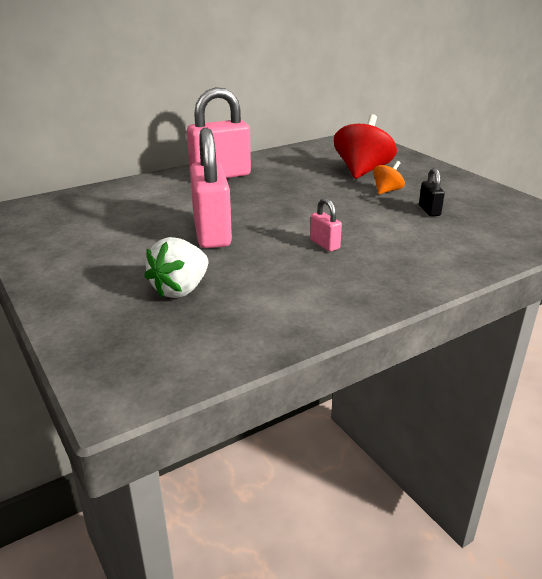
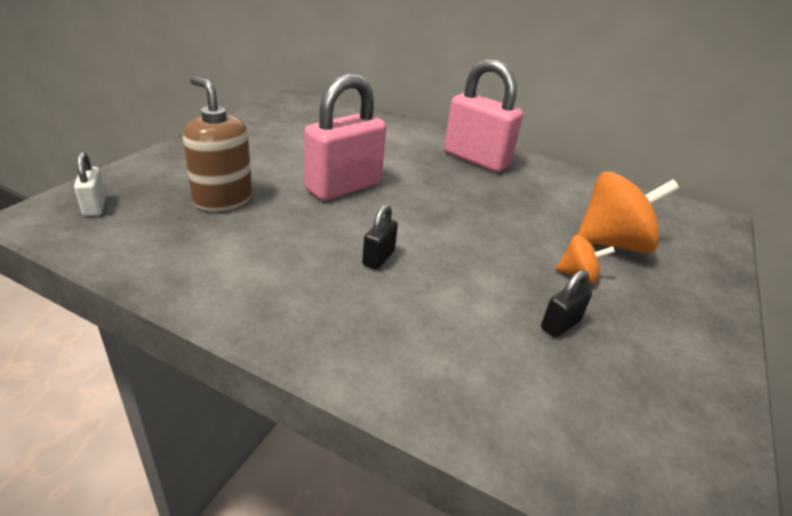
camera: 55 degrees right, 5 degrees up
white strawberry [144,237,208,298] -> brown soap dispenser [183,76,252,212]
pink padlock [310,198,342,251] -> black padlock [362,204,398,270]
red spinning top [334,114,397,179] -> orange spinning top [577,171,679,253]
none -> white padlock [74,152,106,216]

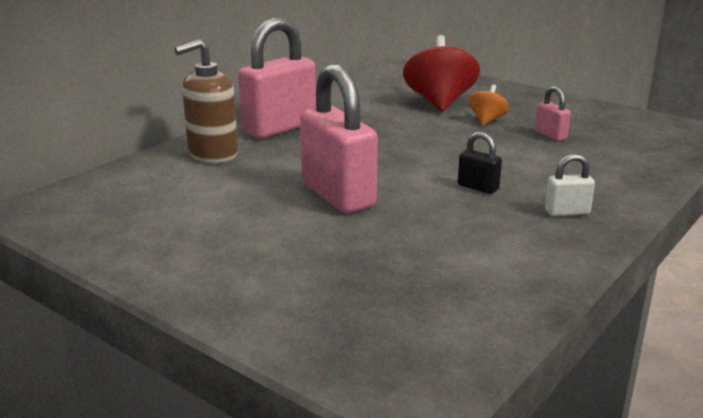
camera: 75 degrees left, 10 degrees down
white padlock [74,152,106,216] -> white padlock moved to [545,154,595,216]
brown soap dispenser [183,76,252,212] -> brown soap dispenser moved to [175,39,238,163]
black padlock [541,270,592,338] -> pink padlock [535,86,571,141]
orange spinning top [577,171,679,253] -> red spinning top [403,35,480,112]

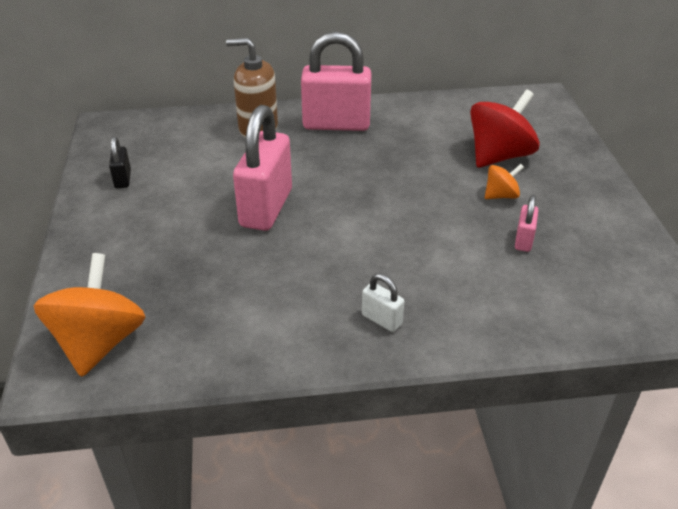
camera: 45 degrees right, 15 degrees up
black padlock [458,132,502,194] -> black padlock moved to [109,136,131,188]
none -> orange spinning top [34,253,145,377]

